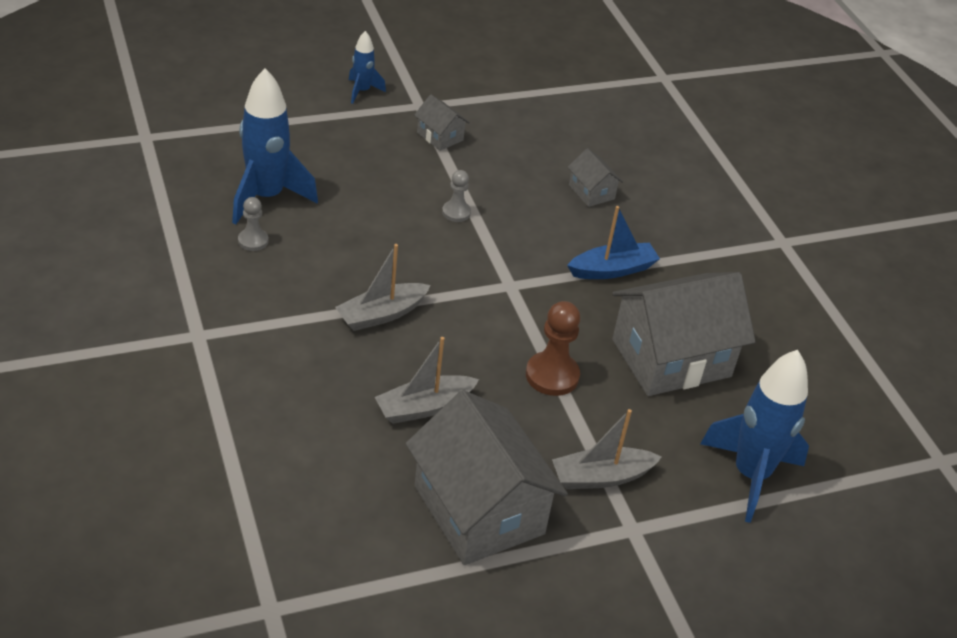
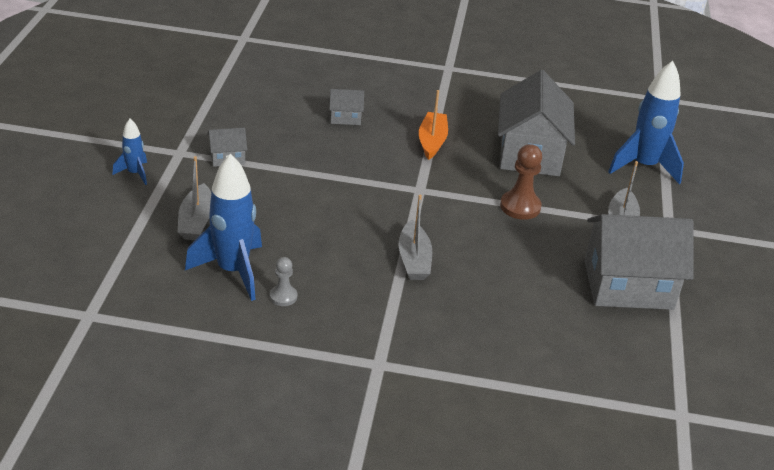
camera: 60 degrees left, 5 degrees down
grey boat [375,337,479,424] -> grey boat moved to [178,156,211,240]
grey pawn [442,170,471,222] -> none
blue boat [567,206,660,279] -> orange boat [419,90,448,160]

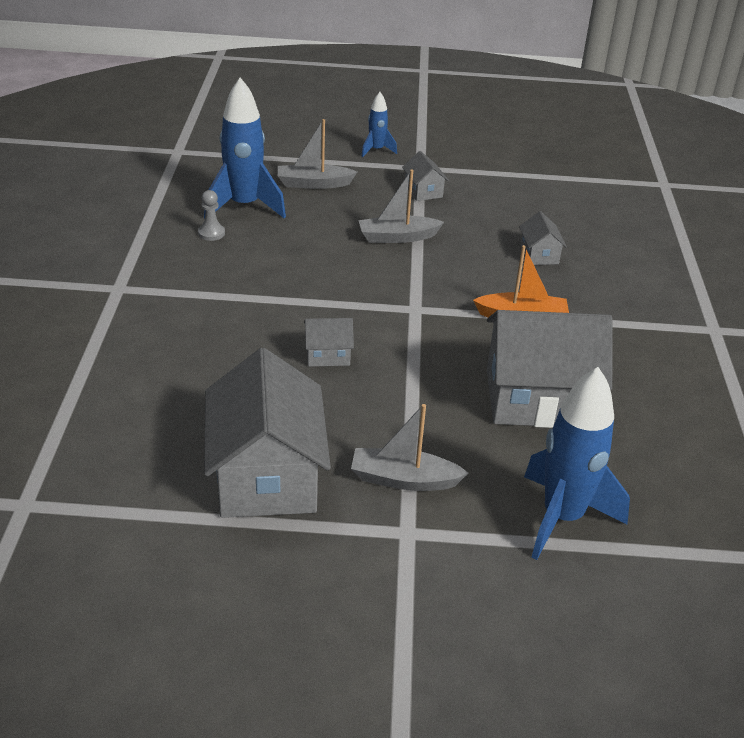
camera: 85 degrees right, 0 degrees up
grey boat [398,195,432,280] -> grey boat moved to [358,169,444,243]
brown pawn [500,144,542,220] -> none
none -> grey house [304,318,354,367]

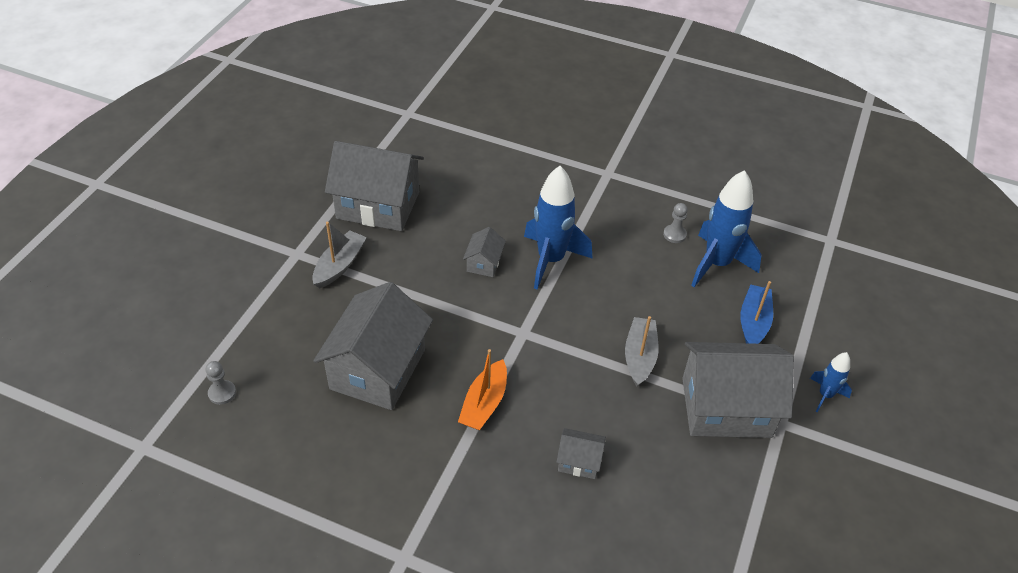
camera: 110 degrees right, 10 degrees up
grey boat [278,119,357,189] -> blue boat [740,281,773,344]
grey house [402,151,449,201] -> grey house [682,342,794,438], size x2.25
blue rocket [524,367,630,560] -> blue rocket moved to [524,166,593,290]
none -> grey pawn [205,361,236,405]

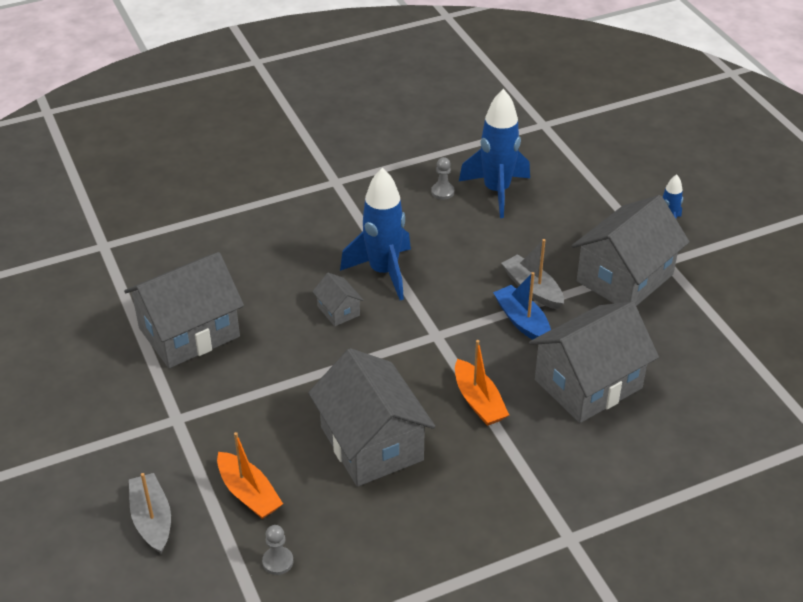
camera: 45 degrees left, 5 degrees down
grey boat [312,222,367,288] -> grey boat moved to [129,473,171,554]
grey house [556,428,606,479] -> grey house [529,302,659,423], size x2.25
blue boat [740,281,773,344] -> blue boat moved to [493,272,551,340]
none -> orange boat [217,432,283,519]

